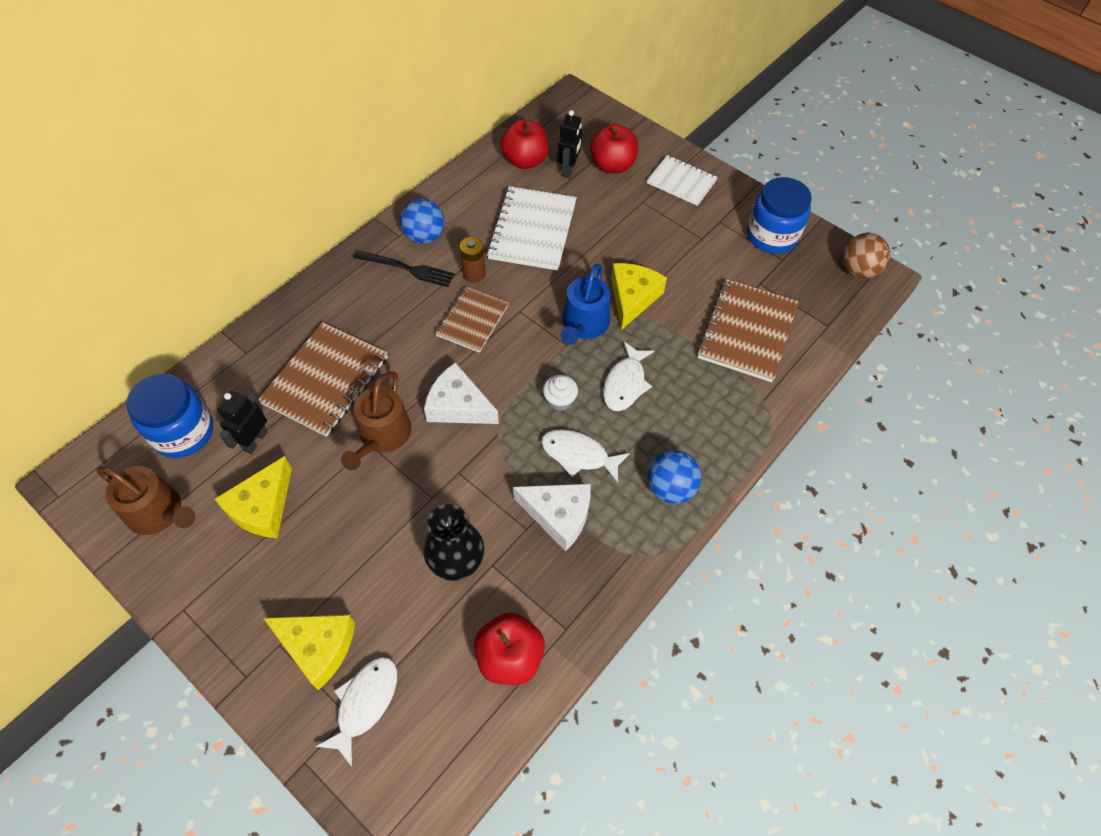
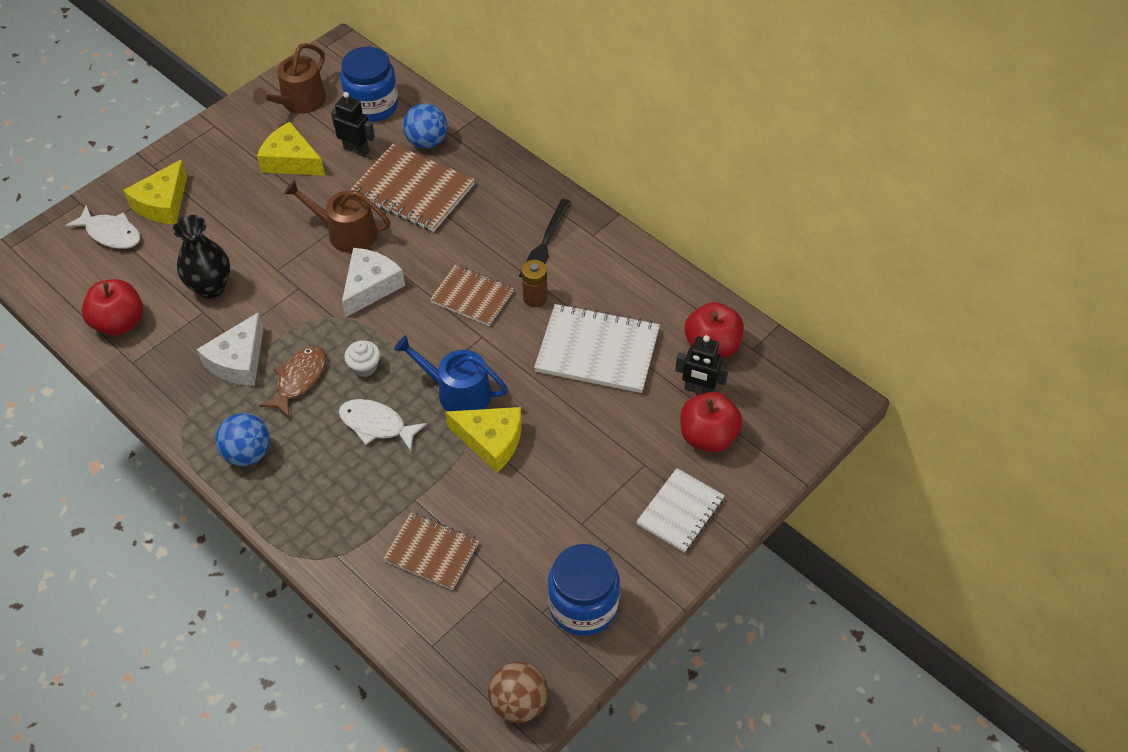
camera: 95 degrees right, 5 degrees down
blue ball [400,199,445,244] -> blue ball moved to [403,104,448,149]
white fish [541,429,630,483] -> brown fish [259,346,326,418]
brown notebook [697,279,798,382] -> brown notebook [383,513,479,590], size x0.64

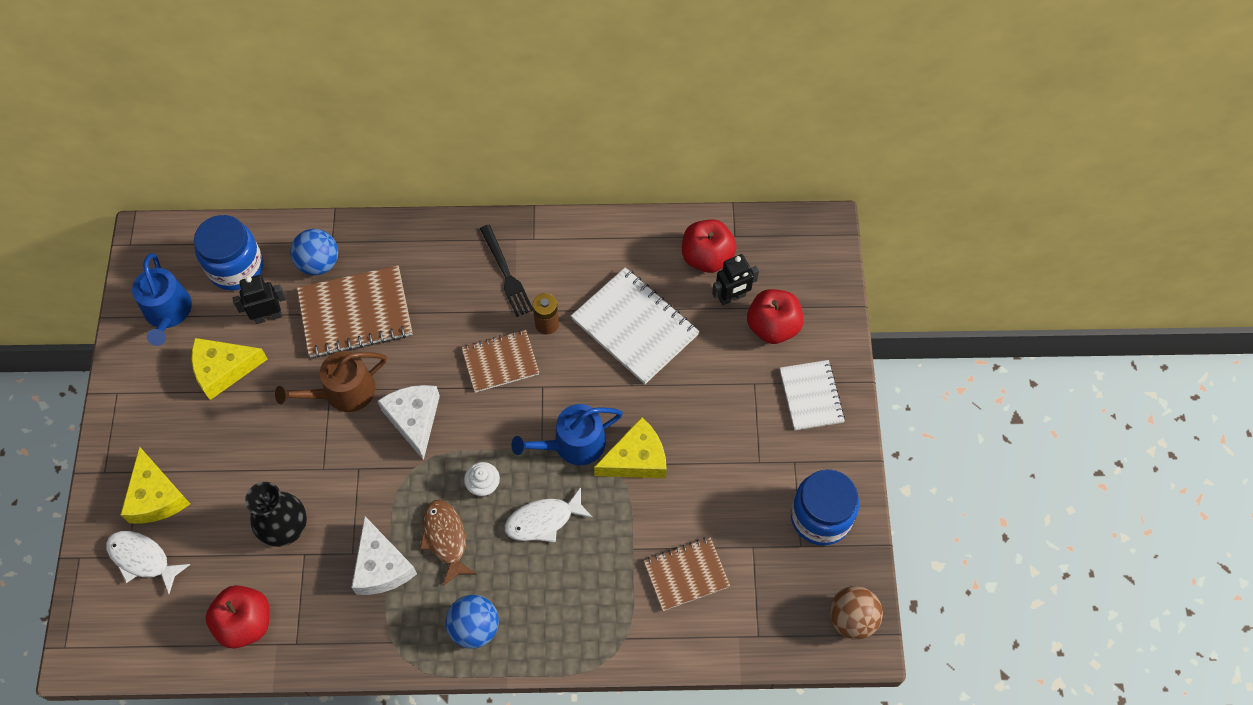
camera: 45 degrees left, 10 degrees up
white fish [65,205,140,249] -> white fish turned 135 degrees counterclockwise [106,531,190,594]
brown watering can [253,43,326,114] -> blue watering can [132,253,192,346]
white notebook [534,304,660,393] -> white notebook turned 75 degrees clockwise [571,267,700,384]

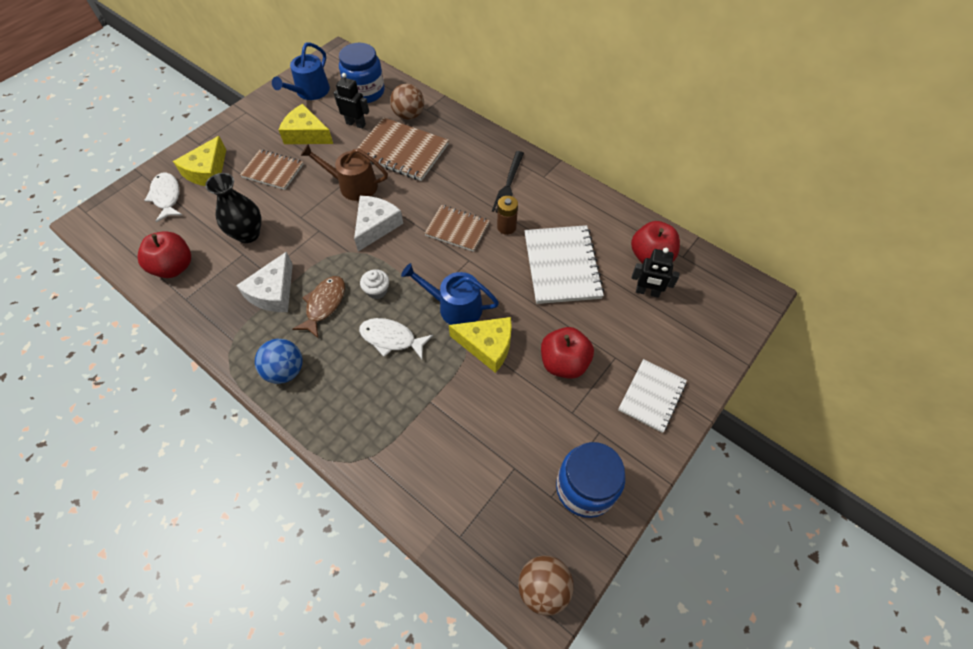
camera: 40 degrees right, 5 degrees down
blue ball [291,229,338,275] -> brown ball [390,84,424,120]
brown notebook [644,537,730,611] -> brown notebook moved to [240,150,303,190]
red apple [747,289,803,344] -> red apple moved to [541,327,594,379]

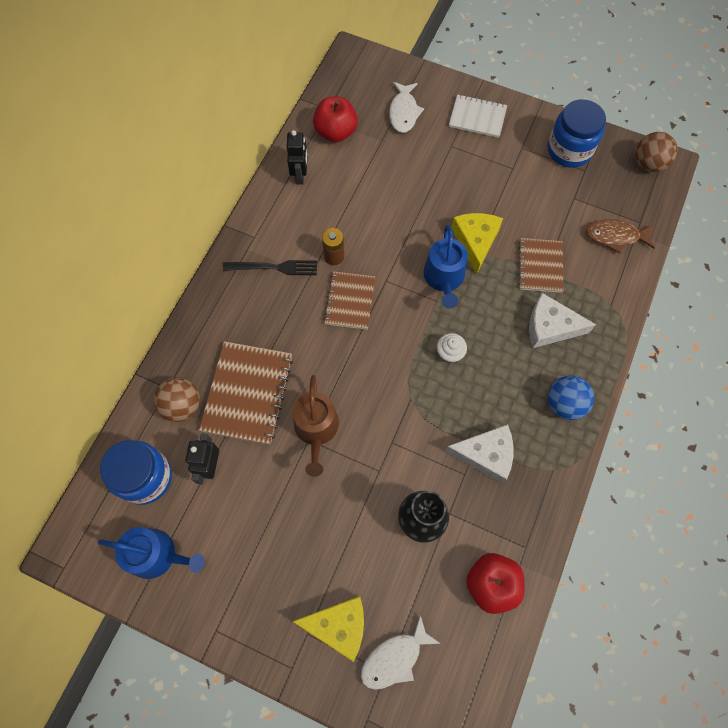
camera: 105 degrees left, 10 degrees up
brown notebook [240,150,303,190] -> brown notebook moved to [518,238,564,293]
yellow cheese [279,104,333,144] -> none
brown fish [292,276,345,338] -> brown fish moved to [585,219,655,253]
white cheese [354,196,403,252] -> white cheese moved to [529,293,596,348]
white fish [359,318,433,359] -> white fish moved to [389,82,424,133]
white notebook [524,225,604,304] -> none
red apple [541,327,594,379] -> none
black robot [632,248,680,298] -> black robot moved to [287,130,308,184]

